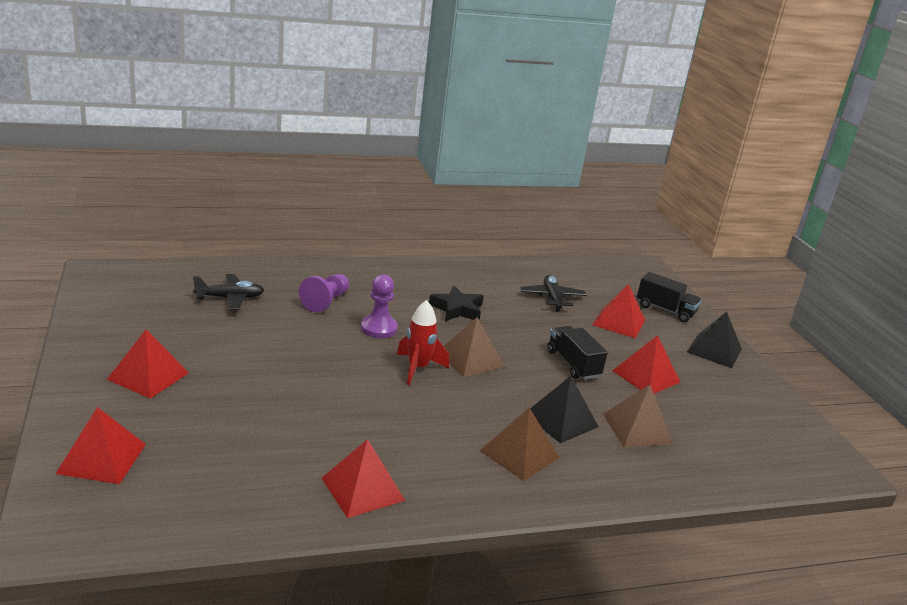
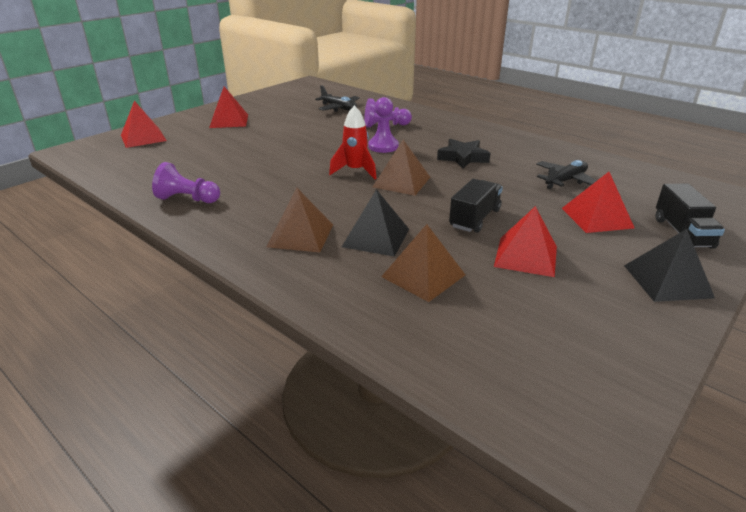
camera: 60 degrees right, 5 degrees up
red pyramid [322,439,405,518] -> purple pawn [152,162,220,203]

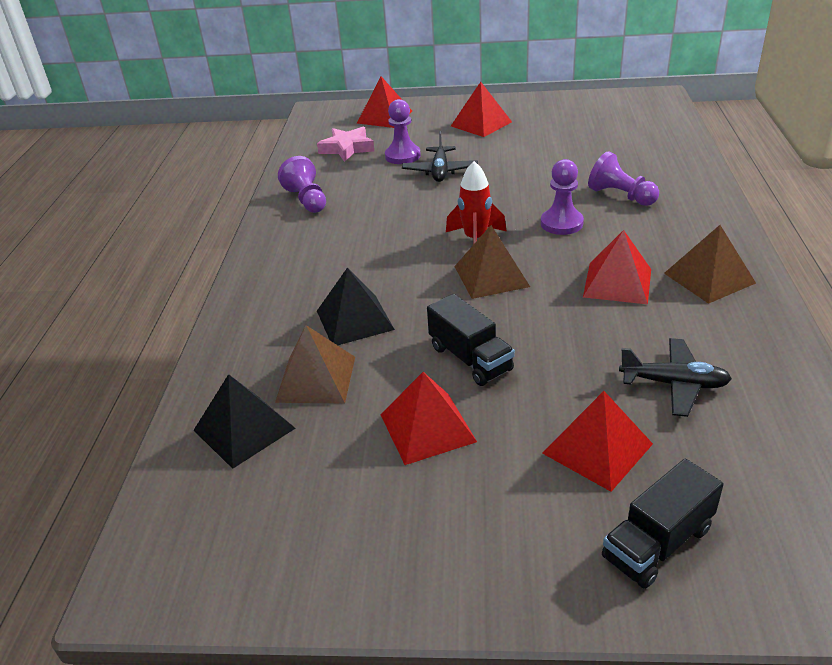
camera: 55 degrees right, 5 degrees up
brown pyramid [267,188,333,253] -> brown pyramid moved to [664,225,756,304]
black plane [315,85,360,112] -> black plane moved to [402,131,478,182]
black star [437,139,490,169] -> red pyramid [583,230,651,304]
black truck [449,179,503,233] -> black truck turned 60 degrees clockwise [427,294,515,386]
black pyramid [624,229,715,302] -> black pyramid moved to [194,374,295,469]
none -> pink star [317,127,374,162]
none -> purple pawn [385,99,421,164]

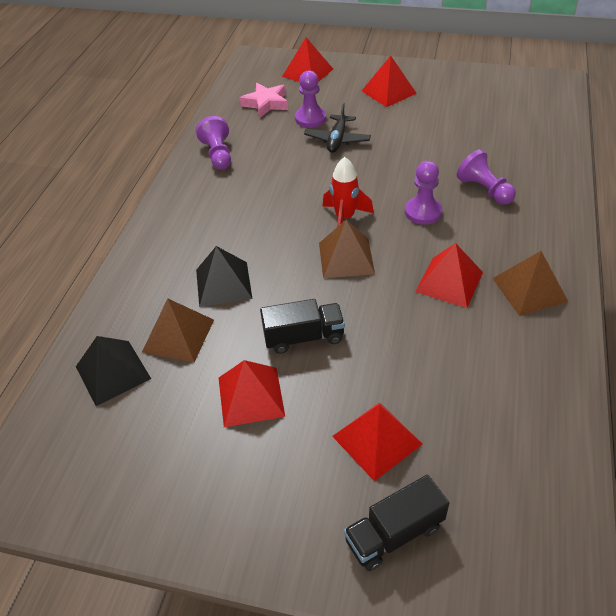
camera: 10 degrees right, 10 degrees up
black truck [427,294,515,386] -> black truck turned 75 degrees counterclockwise [260,299,345,354]
black plane [619,338,732,417] -> none

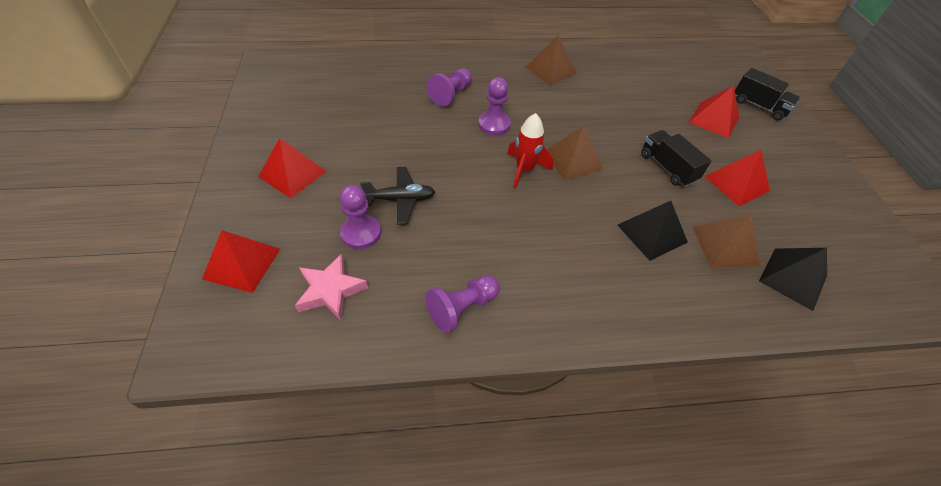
camera: 115 degrees left, 5 degrees up
red pyramid [415,243,483,308] -> none

